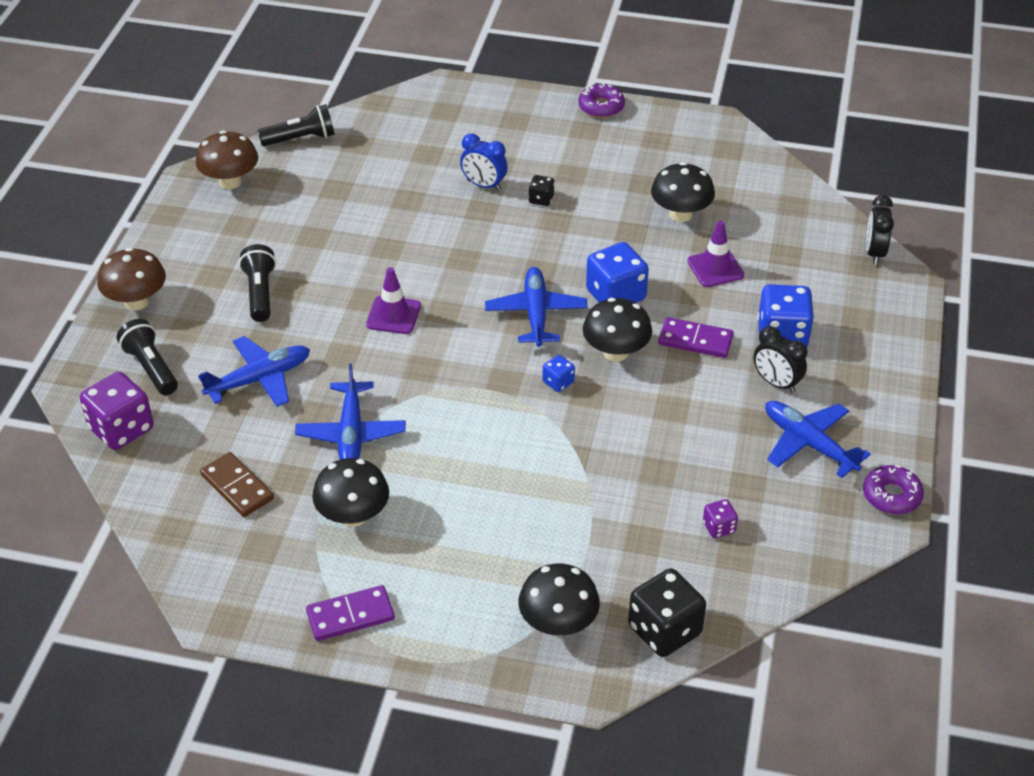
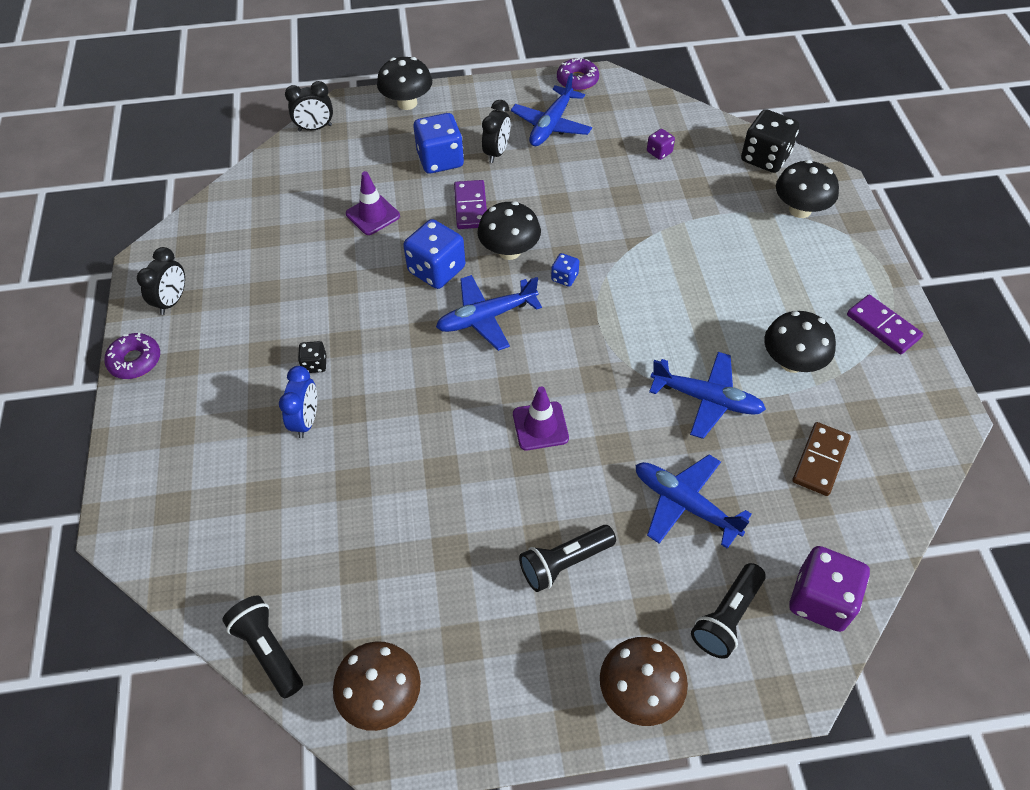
camera: 110 degrees left, 10 degrees up
blue plane [295,363,406,460] -> blue plane turned 45 degrees clockwise [649,352,766,439]
black mushroom [651,162,715,222] -> black mushroom moved to [377,57,432,110]
none -> black clock [137,247,185,315]

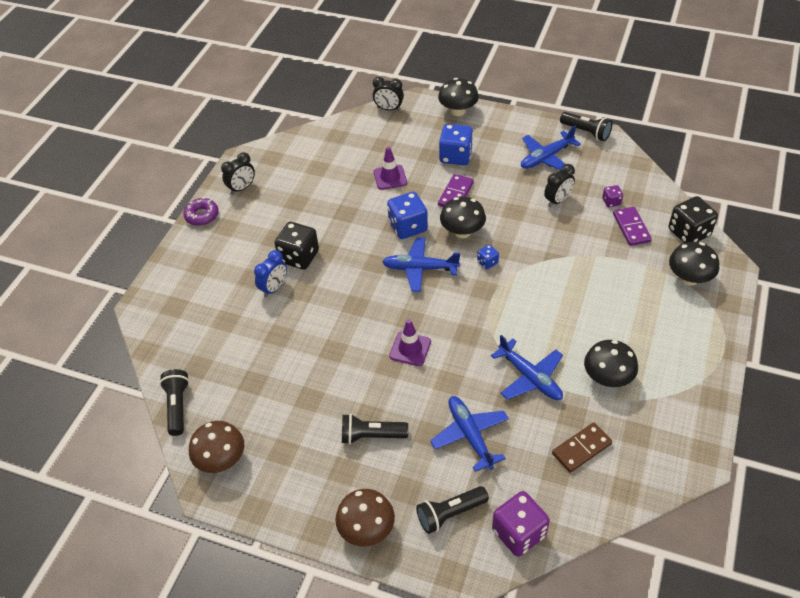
camera: 30 degrees right, 5 degrees down
black dice [298,341,326,373] -> black dice [274,222,319,270], size x2.02
black clock [482,100,511,163] -> black clock moved to [544,164,575,207]
purple donut [557,58,599,91] -> black flashlight [560,112,612,141]
purple domino [847,295,923,354] -> purple domino moved to [613,207,652,246]

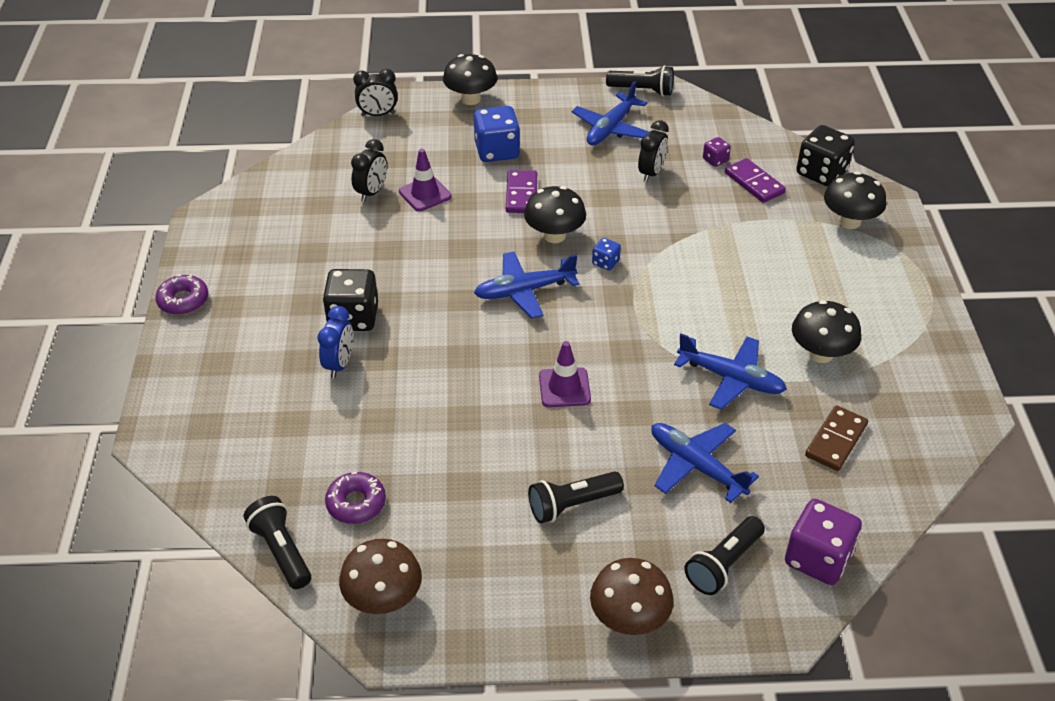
camera: 25 degrees left, 5 degrees down
black clock [221,152,255,195] -> black clock moved to [351,139,387,202]
blue dice [387,192,428,239] -> none
none -> purple donut [325,472,386,524]

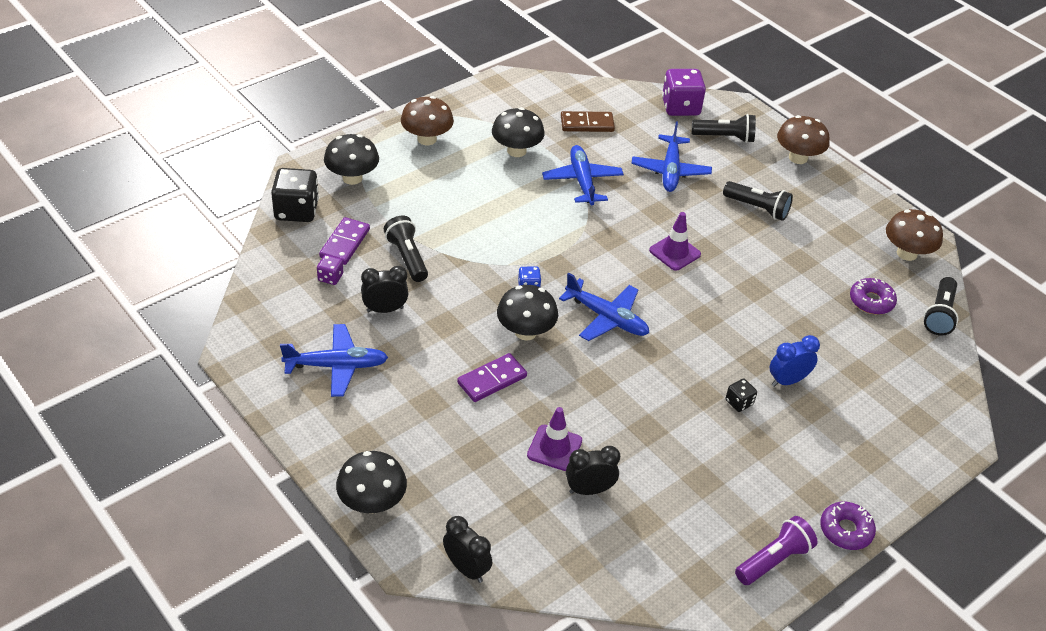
camera: 130 degrees left, 0 degrees up
black dice [323,269,378,331] -> black dice [726,379,757,412], size x0.49
blue dice [474,106,520,162] -> none
black flashlight [606,65,674,96] -> black flashlight moved to [384,216,428,282]
none -> brown mushroom [401,96,454,145]
none -> purple flashlight [735,516,818,585]

